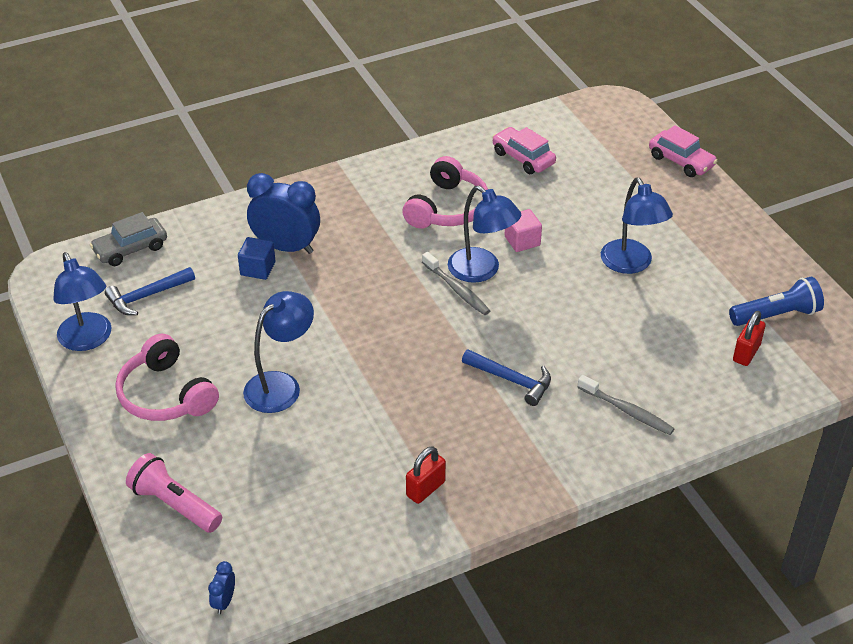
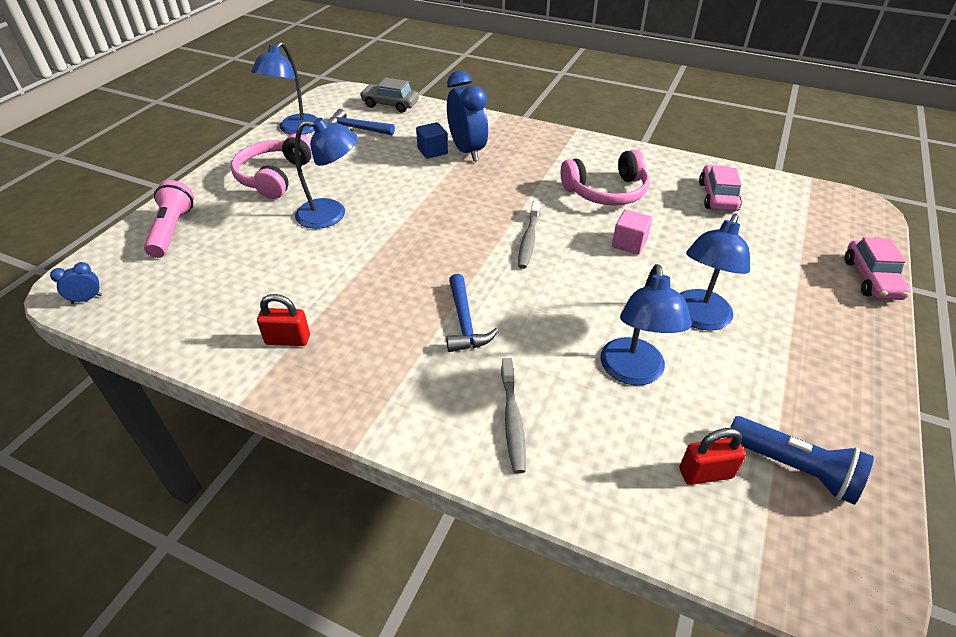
camera: 50 degrees right, 0 degrees up
blue lamp [448,186,521,283] -> blue lamp moved to [600,264,692,386]

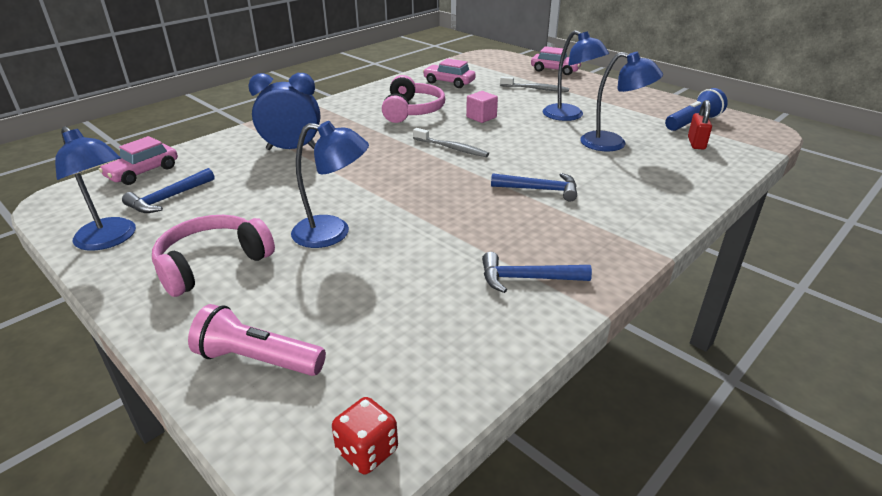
camera: 70 degrees left, 10 degrees down
blue clock [50,262,102,304] -> red dice [332,397,398,474]
pink headphones [231,134,313,199] -> pink headphones turned 105 degrees clockwise [152,215,275,297]
red padlock [257,294,310,346] -> blue hammer [482,252,592,293]
blue lamp [295,118,358,229] -> blue lamp turned 75 degrees clockwise [291,121,369,248]
grey car [360,78,419,113] -> pink car [99,136,178,185]
blue cube [416,122,448,159] -> none
grey toothbrush [501,358,526,474] -> grey toothbrush moved to [500,76,569,92]

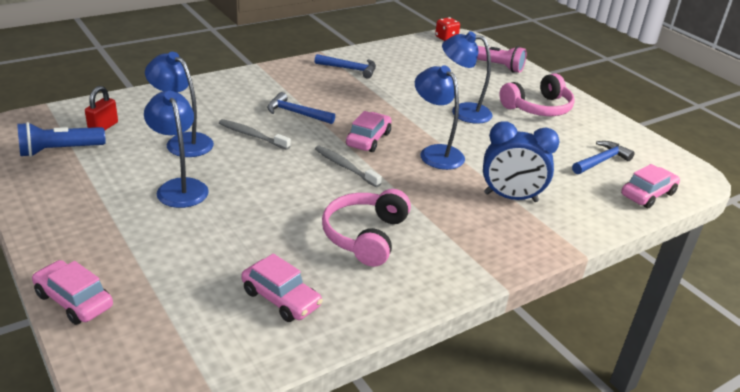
camera: 170 degrees left, 0 degrees up
blue lamp [55,126,136,251] -> blue lamp moved to [415,66,465,170]
pink cube [466,91,498,123] -> none
grey toothbrush [500,76,569,92] -> grey toothbrush moved to [219,119,291,150]
none -> pink car [346,111,392,152]

